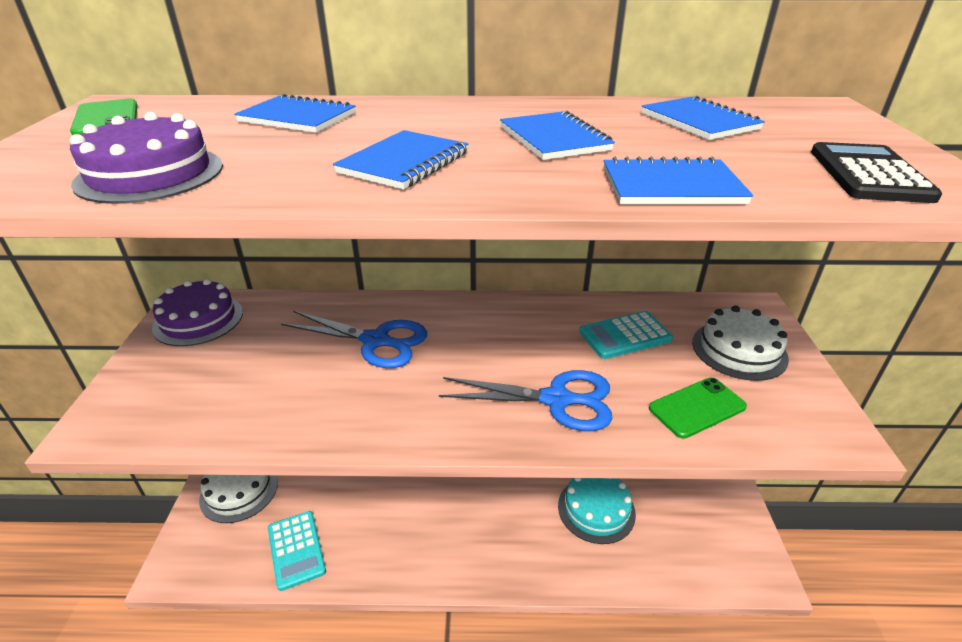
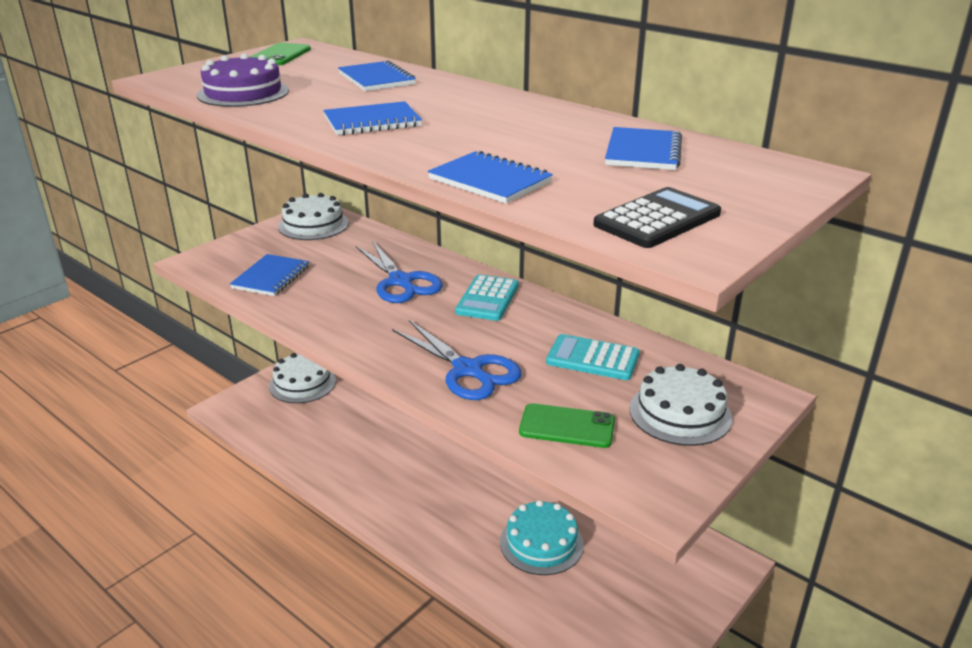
camera: 40 degrees right, 5 degrees down
purple cake [152,279,243,346] -> white cake [278,193,349,240]
turquoise calculator [268,511,326,591] -> turquoise calculator moved to [455,275,519,321]
blue notebook [500,111,615,160] -> blue notebook moved to [230,254,309,296]

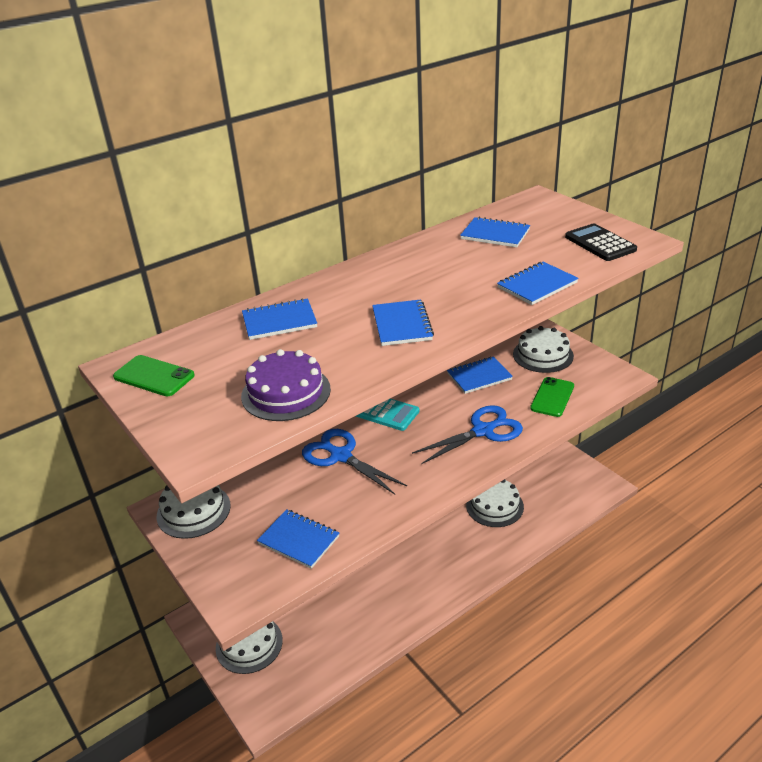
camera: 75 degrees left, 5 degrees up
blue scissors [356,240,443,303] -> blue scissors turned 120 degrees counterclockwise [302,429,407,494]
turquoise cake [500,500,584,575] -> white cake [466,479,524,527]
turquoise calculator [546,334,640,380] -> blue notebook [447,356,513,394]

